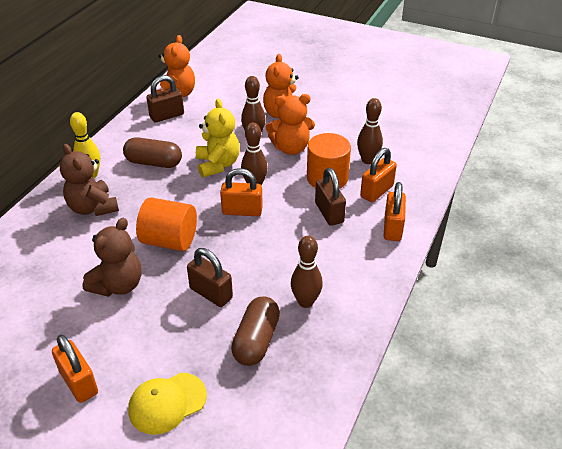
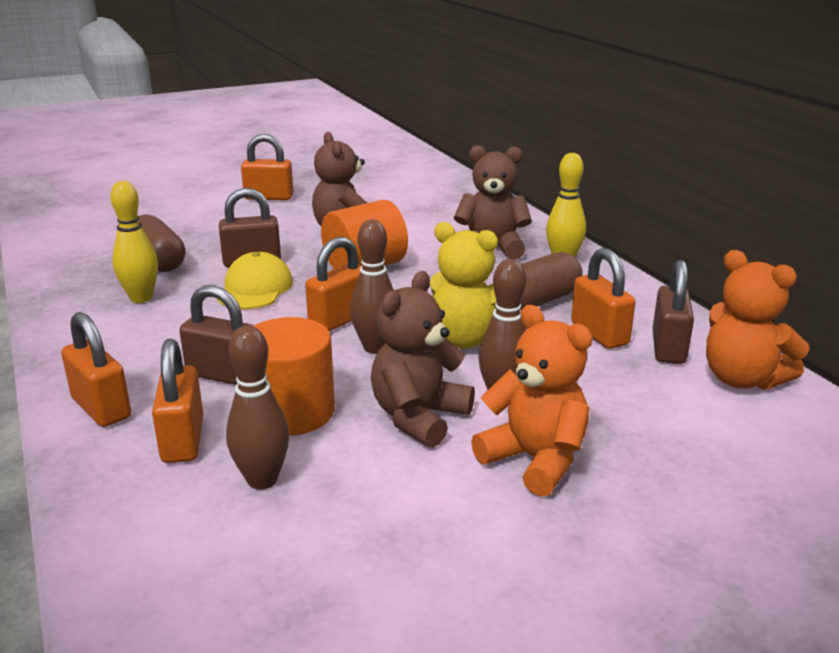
camera: 130 degrees right, 15 degrees down
yellow cap [128,373,207,435] -> yellow cap moved to [217,252,293,309]
orange teddy bear [266,94,315,155] -> brown teddy bear [371,271,475,448]
brown bowling pin [291,236,323,308] -> yellow bowling pin [110,181,158,303]
none -> orange padlock [571,248,635,349]

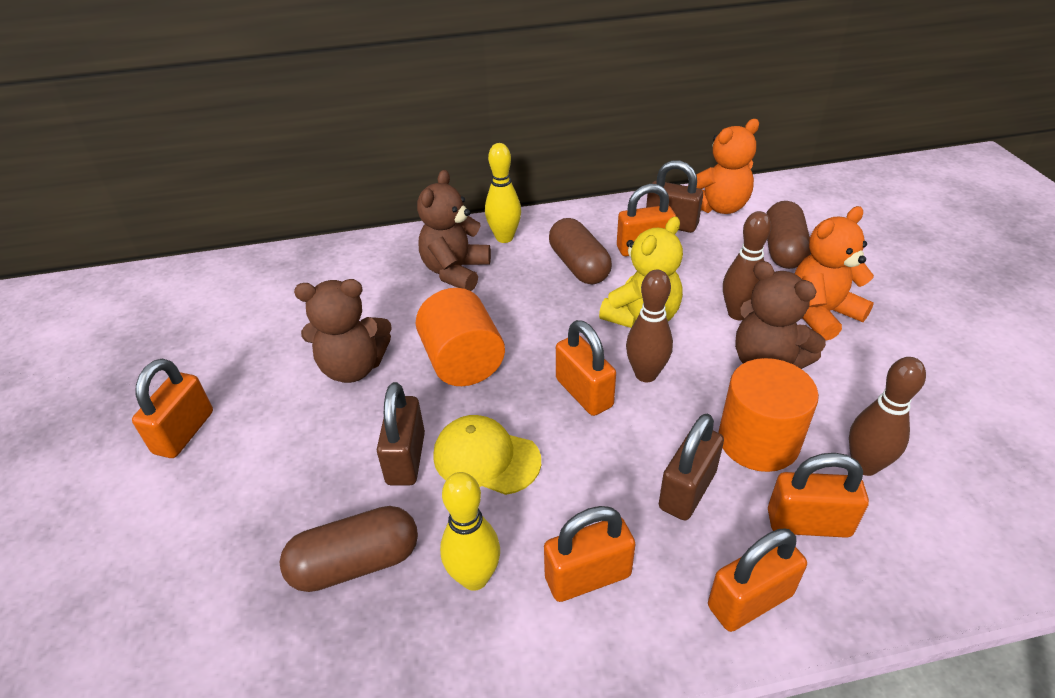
camera: 75 degrees left, 15 degrees up
none -> orange padlock [544,506,636,602]
none -> brown capsule [766,201,811,269]

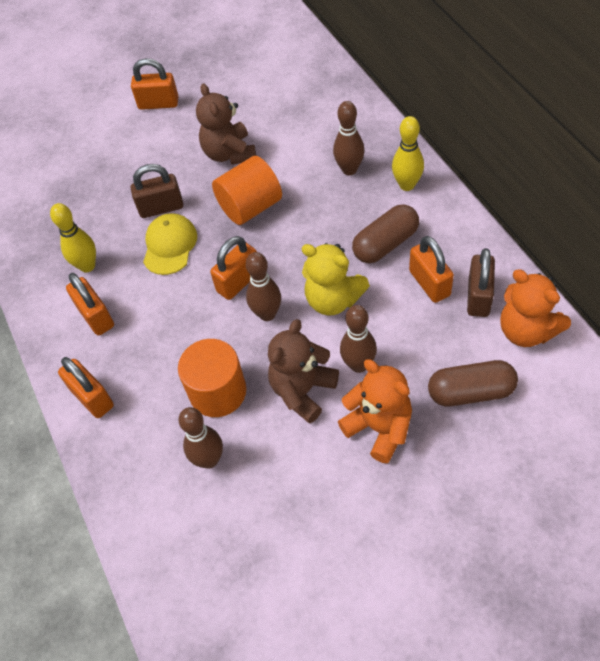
camera: 80 degrees right, 15 degrees up
brown capsule [280,506,418,592] -> none
brown teddy bear [417,170,491,291] -> brown bowling pin [333,101,365,175]
brown padlock [659,414,724,521] -> none
orange padlock [768,453,869,538] -> none

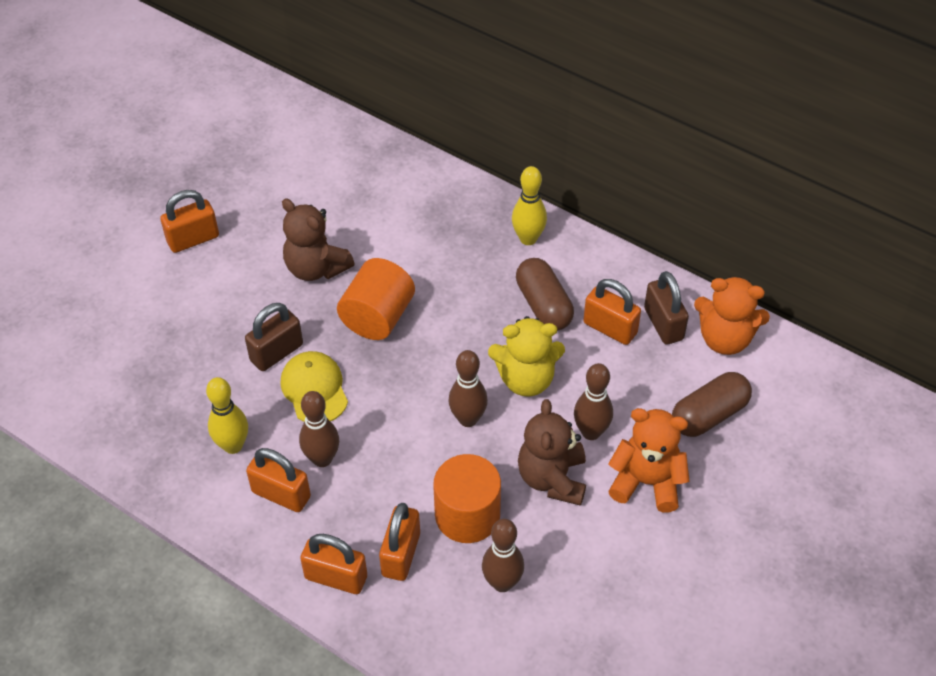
camera: 35 degrees left, 5 degrees down
orange padlock [210,236,257,300] -> orange padlock moved to [379,503,420,581]
brown bowling pin [333,101,365,175] -> brown bowling pin moved to [299,391,339,467]
brown capsule [352,204,419,263] -> brown capsule turned 45 degrees counterclockwise [516,258,574,331]

